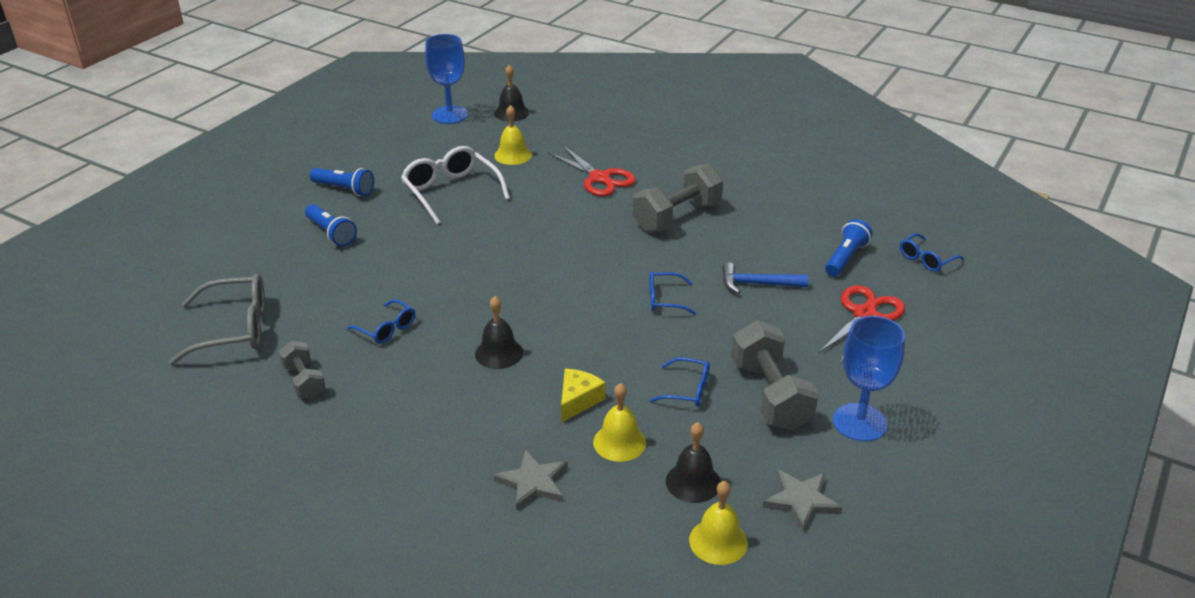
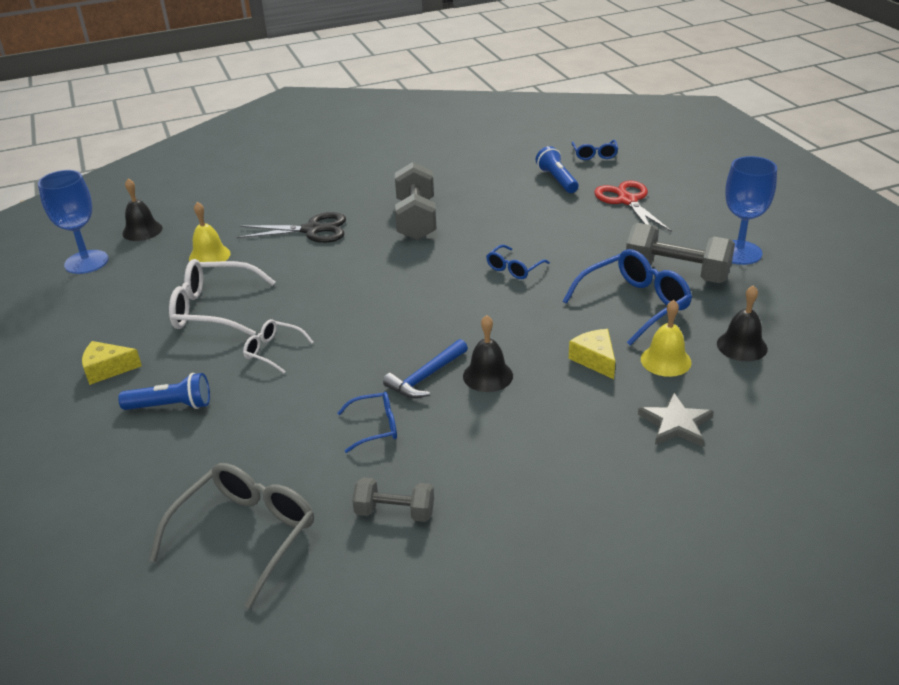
camera: 50 degrees left, 0 degrees up
blue flashlight [310,168,374,196] -> yellow cheese [82,341,142,385]
red scissors [548,146,636,196] -> black scissors [237,212,346,243]
blue glasses [650,357,710,406] -> blue glasses [563,249,692,346], size x1.83
yellow bell [689,481,748,565] -> none
blue hammer [722,262,809,294] -> blue hammer moved to [383,339,468,398]
grey star [763,470,842,532] -> none
none -> white glasses [243,319,314,373]

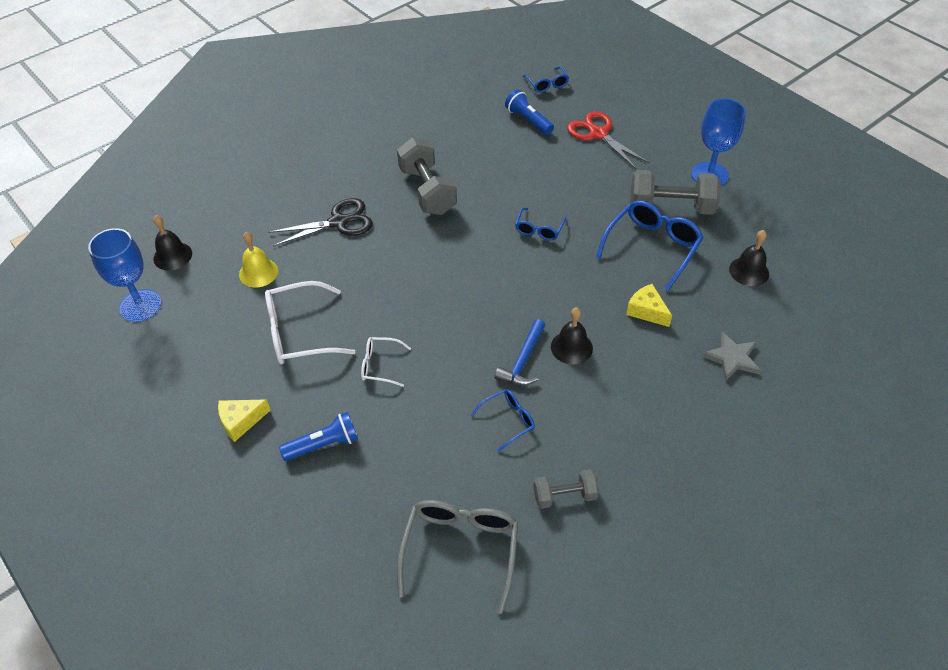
camera: 20 degrees left, 15 degrees up
yellow bell [641,300,692,377] -> none

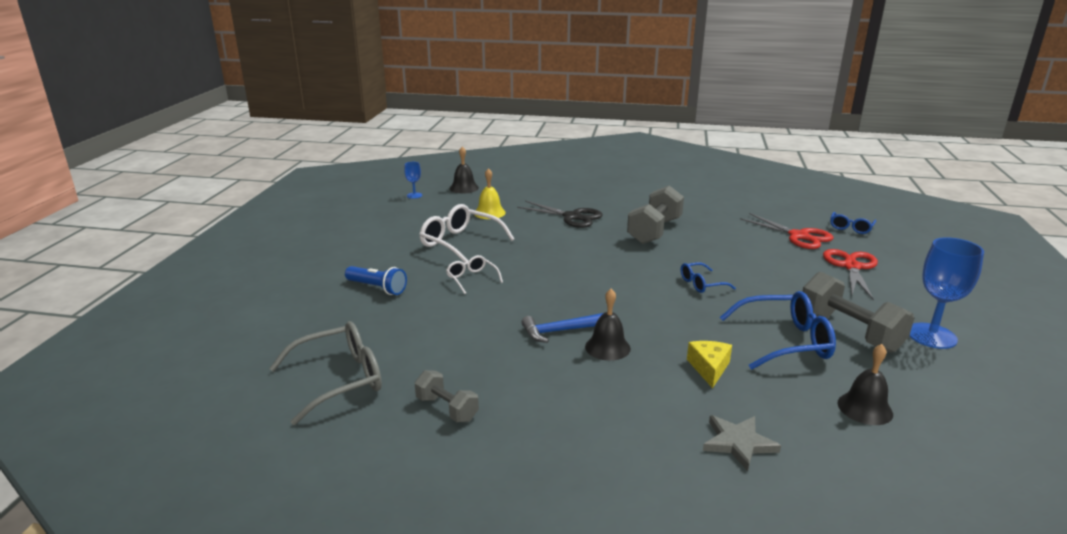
camera: 50 degrees right, 25 degrees down
blue goblet [88,228,161,322] -> blue goblet [404,162,422,199], size x0.50
yellow cheese [218,399,271,442] -> none
blue glasses [471,389,535,452] -> none
blue flashlight [505,90,554,135] -> red scissors [740,213,834,249]

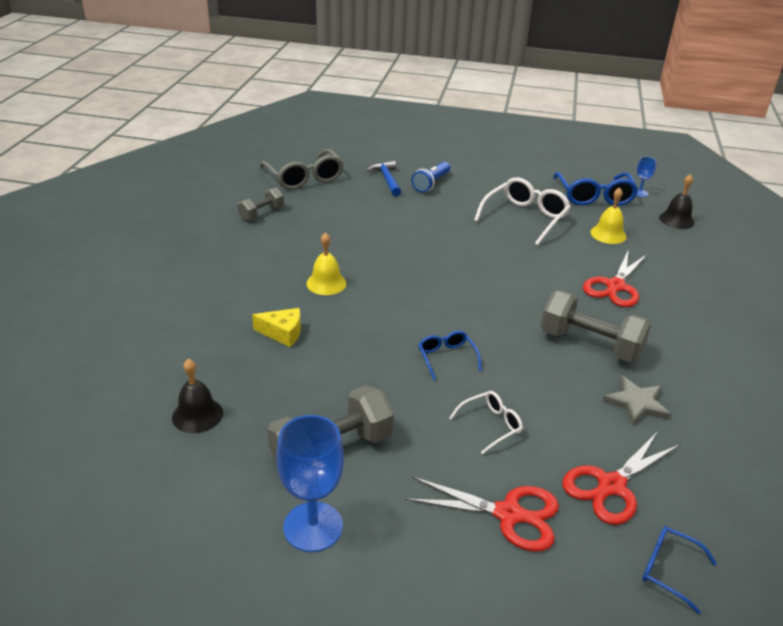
camera: 90 degrees right, 10 degrees up
white glasses [446,255,503,294] -> white glasses moved to [450,391,523,454]
black scissors [517,201,602,228] -> red scissors [583,250,647,307]
blue hammer [521,313,603,343] -> blue hammer moved to [367,160,401,196]
black bell [585,289,631,361] -> yellow bell [306,232,346,295]
grey star [703,415,781,471] -> grey star moved to [602,376,671,426]
blue glasses [720,291,836,370] -> blue glasses moved to [553,172,639,206]

